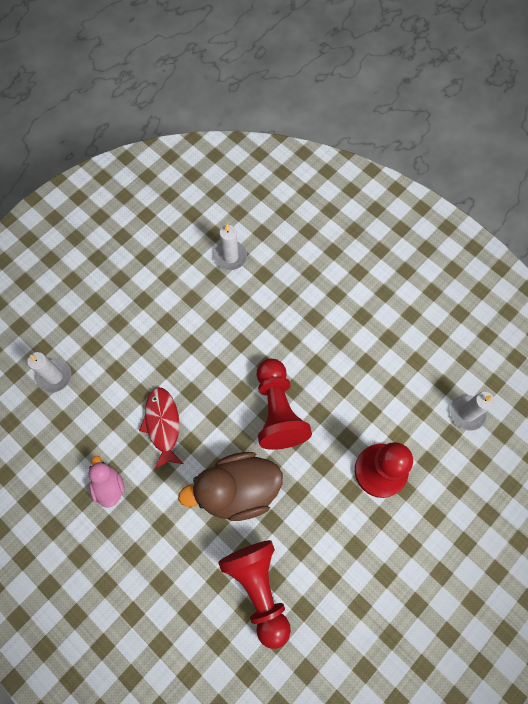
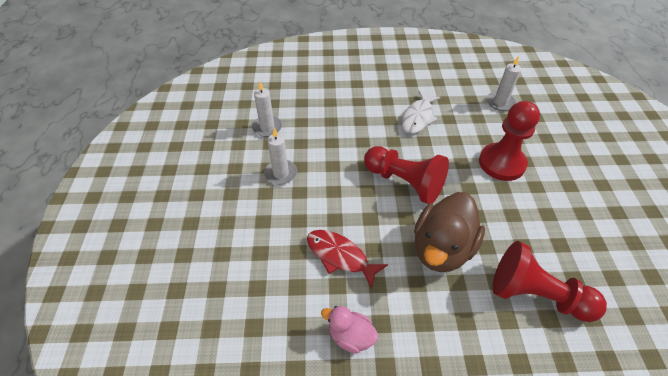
camera: 45 degrees left, 20 degrees down
white candle [27,352,71,393] -> white candle moved to [264,128,297,185]
none -> white fish [401,91,441,134]

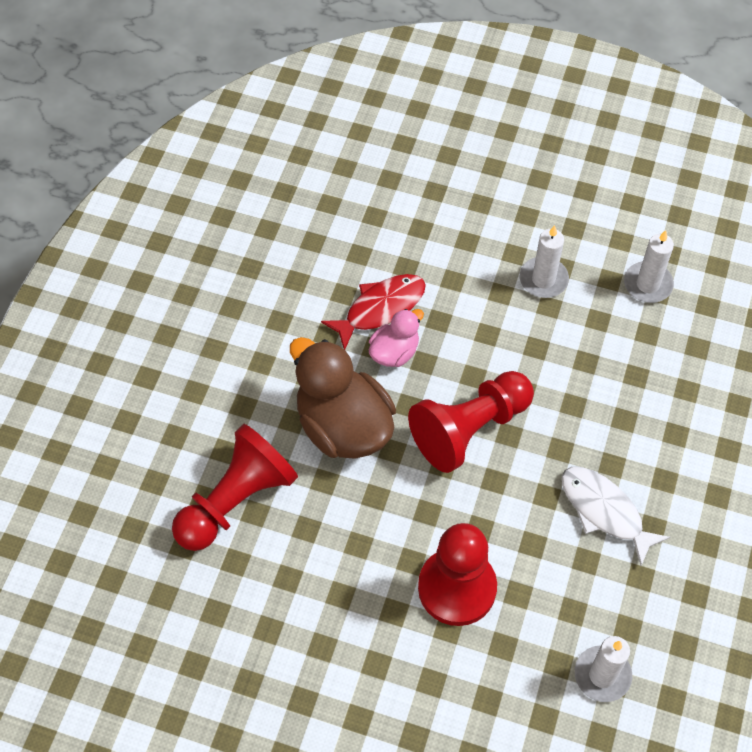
camera: 110 degrees right, 10 degrees up
pink duck [321,306,378,354] -> pink duck moved to [369,309,424,367]

